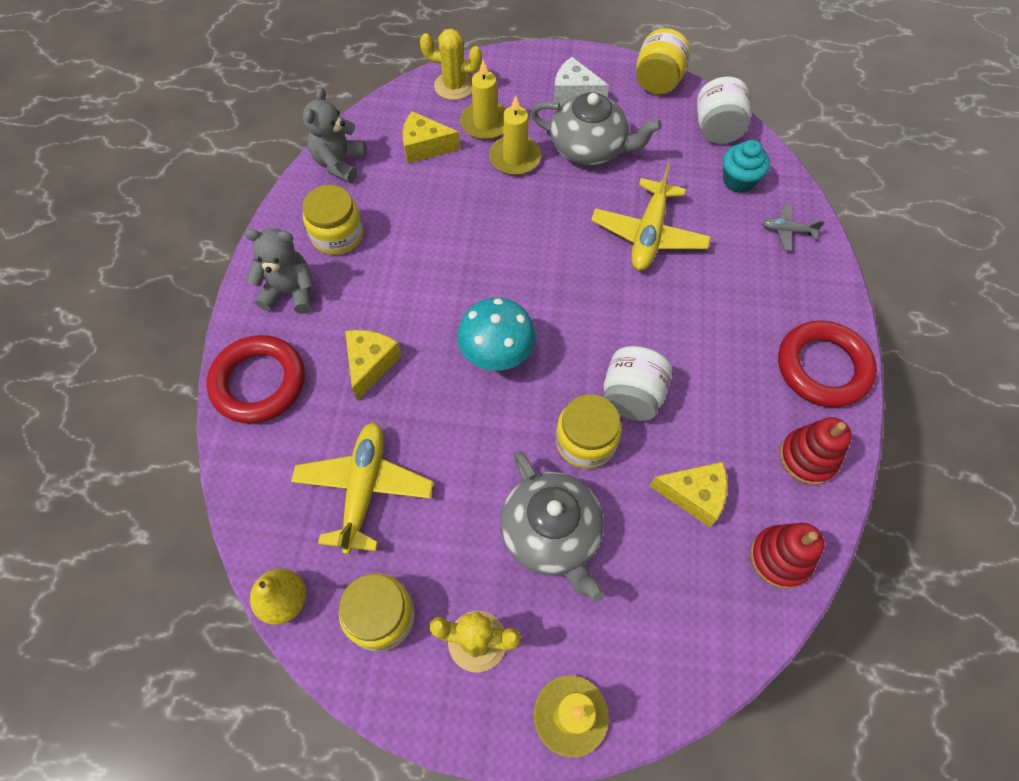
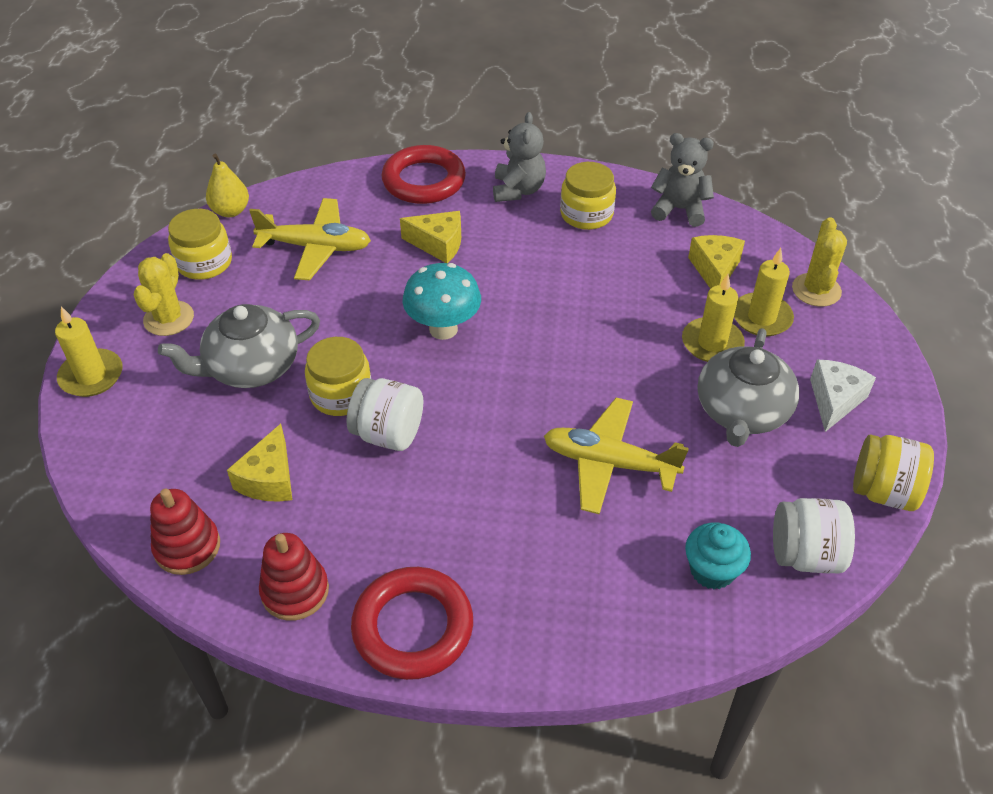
camera: 90 degrees right, 15 degrees down
grey plane [762,204,825,251] -> none

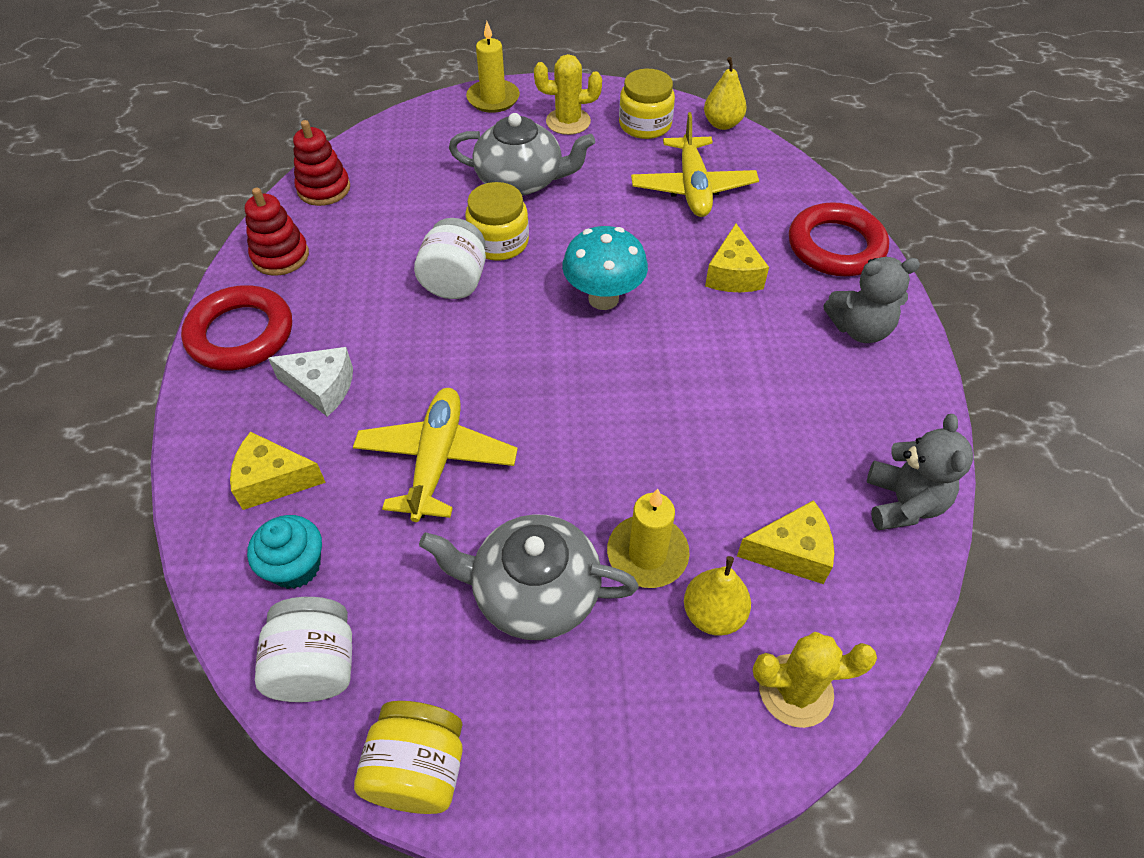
camera: 80 degrees right, 5 degrees up
grey teapot [158,304,320,388] -> grey teapot turned 135 degrees clockwise [449,113,595,196]
yellow cheese [227,424,292,502] -> yellow cheese moved to [230,432,326,510]
yellow jar [560,162,616,230] -> none
yellow candle [734,248,794,336] -> yellow pear [684,556,751,636]
white cheese [810,360,876,432] -> white cheese moved to [268,347,353,417]

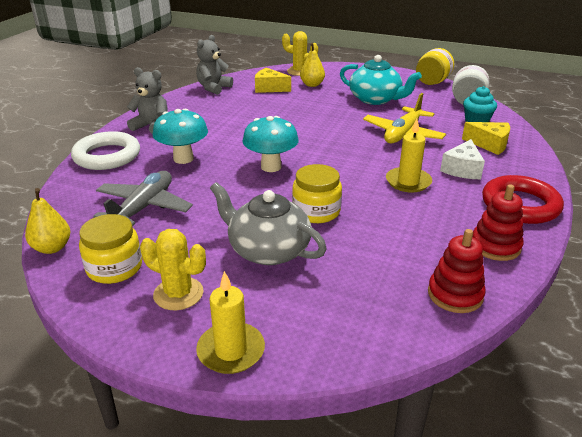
camera: 155 degrees left, 20 degrees down
white cheese [268,347,353,417] -> white cheese turned 105 degrees counterclockwise [440,139,485,179]
white jar [414,218,486,299] -> none
grey teapot [419,514,639,640] -> turquoise teapot [340,55,422,105]
yellow candle [607,489,690,588] -> yellow candle moved to [386,119,432,192]
yellow plane [631,112,759,217] -> grey plane [93,171,193,226]
yellow cheese [705,224,769,292] -> turquoise mushroom [153,109,208,164]
red ring [789,202,889,276] -> white ring [71,131,140,170]

